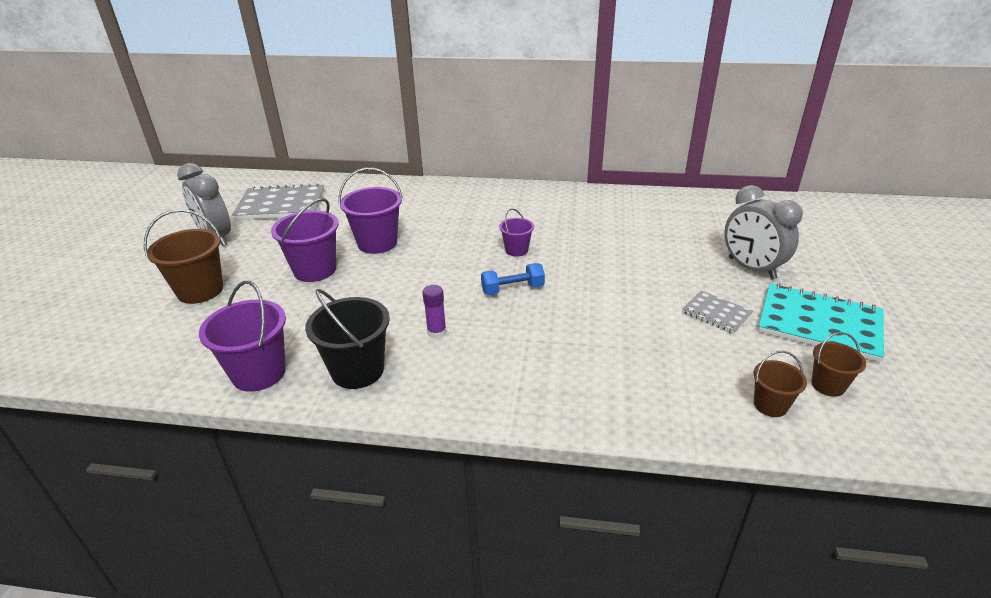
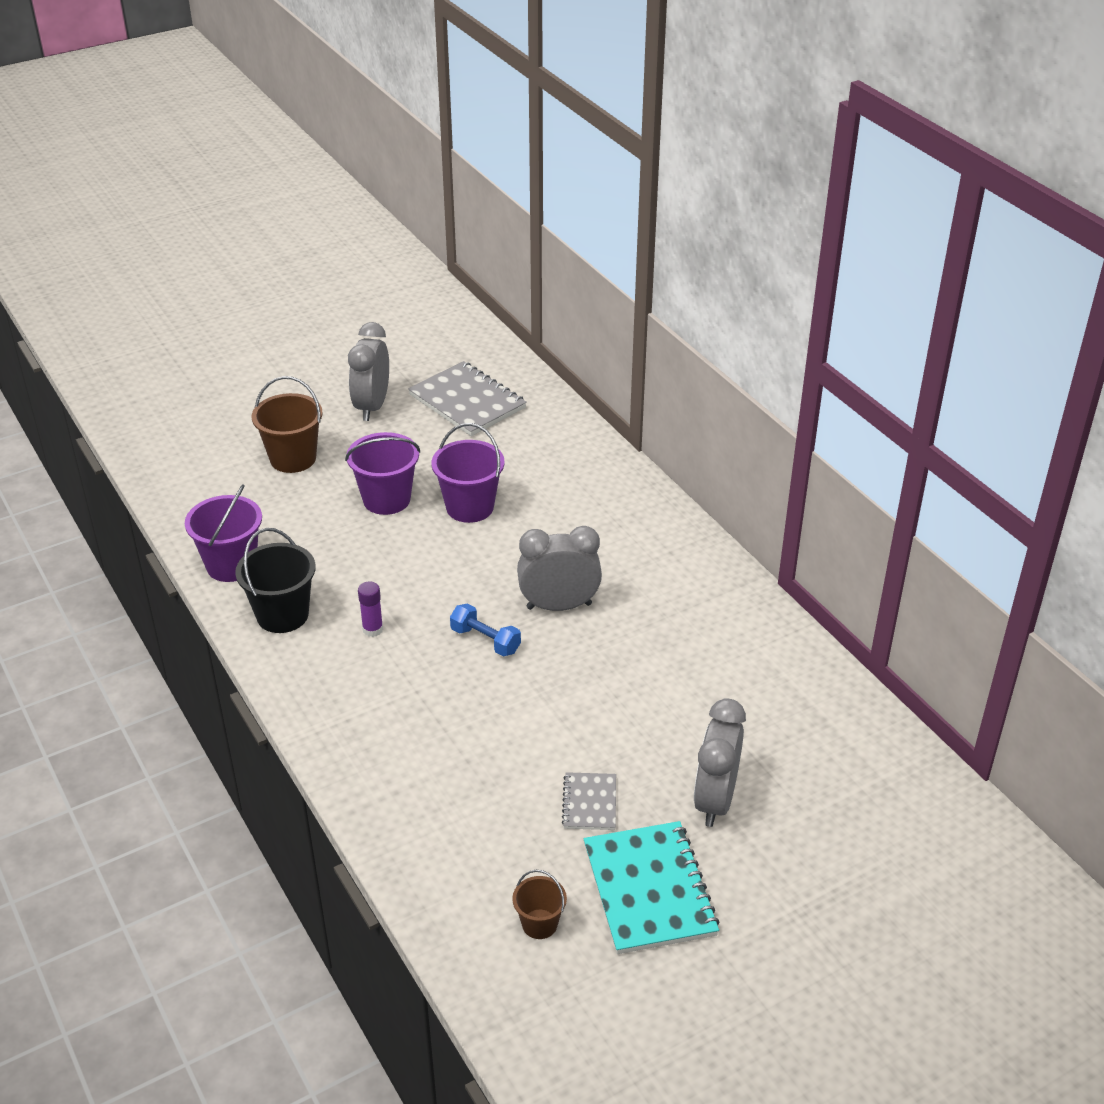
camera: 50 degrees right, 5 degrees up
purple bucket [499,208,534,256] -> grey clock [517,526,602,611]
brown bucket [754,351,807,417] -> none

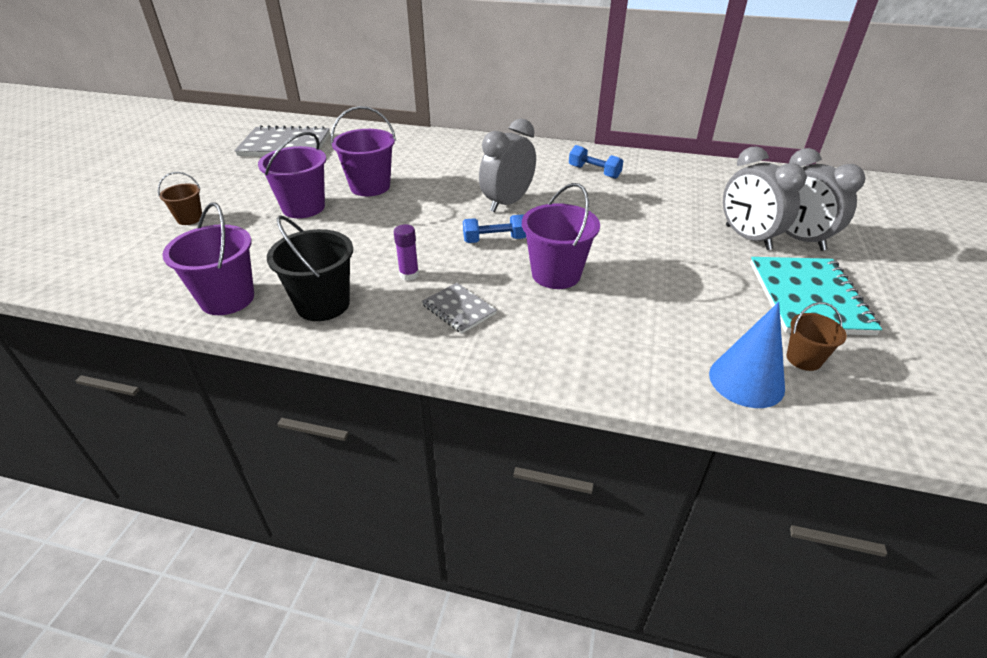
camera: 45 degrees left, 0 degrees up
brown bucket [252,376,323,473] -> brown bucket [158,172,202,225], size x0.57
grey clock [348,322,389,421] -> grey clock moved to [785,148,866,251]
grey notebook [562,772,616,830] -> grey notebook moved to [422,283,497,334]
turquoise notebook [584,821,720,954] -> turquoise notebook turned 60 degrees clockwise [750,257,882,335]
none -> purple bucket [522,183,600,289]
none -> blue dumbbell [569,145,623,179]
none -> blue cone [709,302,785,408]

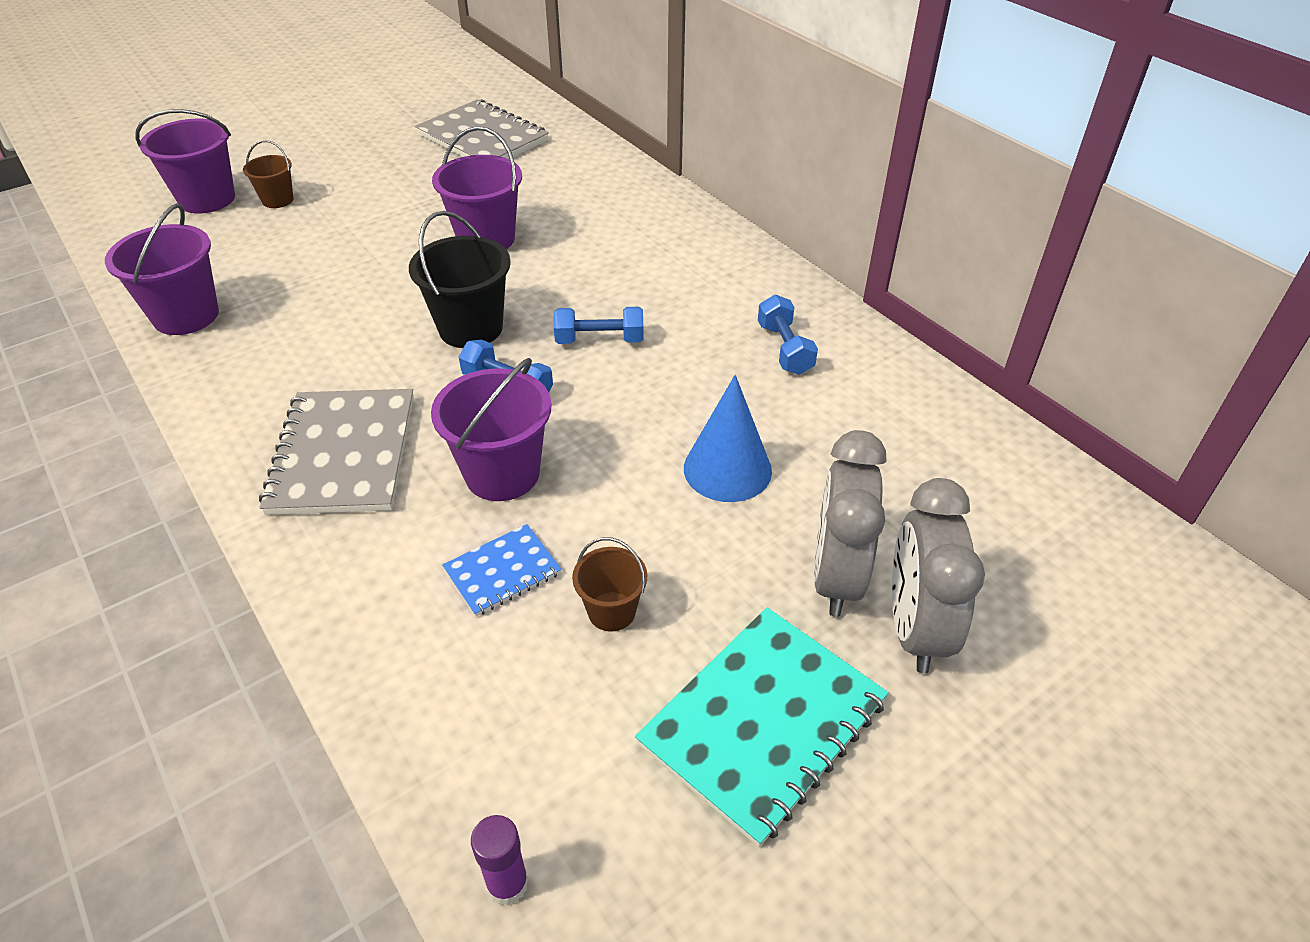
camera: 40 degrees right, 5 degrees up
purple bucket [258,132,326,218] -> purple bucket moved to [135,109,235,214]
black bucket [267,215,353,321] -> black bucket moved to [409,211,511,348]
purple glue stick [394,224,419,281] -> purple glue stick moved to [471,815,529,906]
grey notebook [422,283,497,334] -> grey notebook [259,389,414,515], size x1.90
grey clock [479,118,536,212] -> blue dumbbell [554,307,644,344]
blue cone [709,302,785,408] -> blue cone moved to [684,375,772,502]
brown bucket [787,302,847,371] -> brown bucket moved to [572,537,647,632]
none -> blue notebook [442,524,562,617]

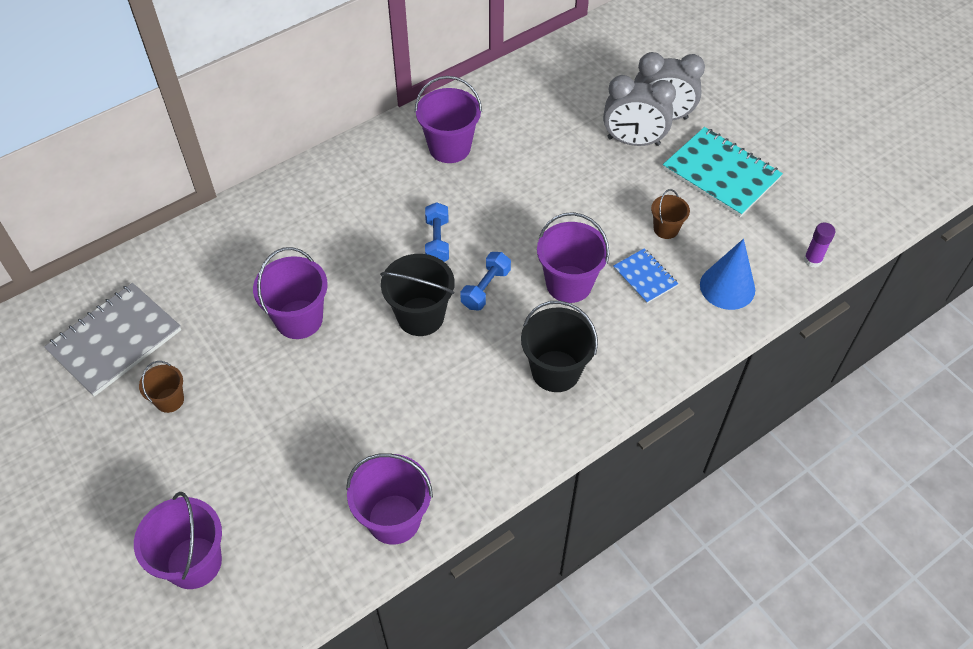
camera: 90 degrees left, 10 degrees up
brown bucket [243,140,293,208] -> brown bucket moved to [139,361,184,413]
grey notebook [259,389,414,515] -> black bucket [521,301,598,392]
blue cone [684,375,772,502] -> blue cone moved to [700,239,755,310]
blue dumbbell [758,295,818,375] -> purple bucket [415,76,482,163]

